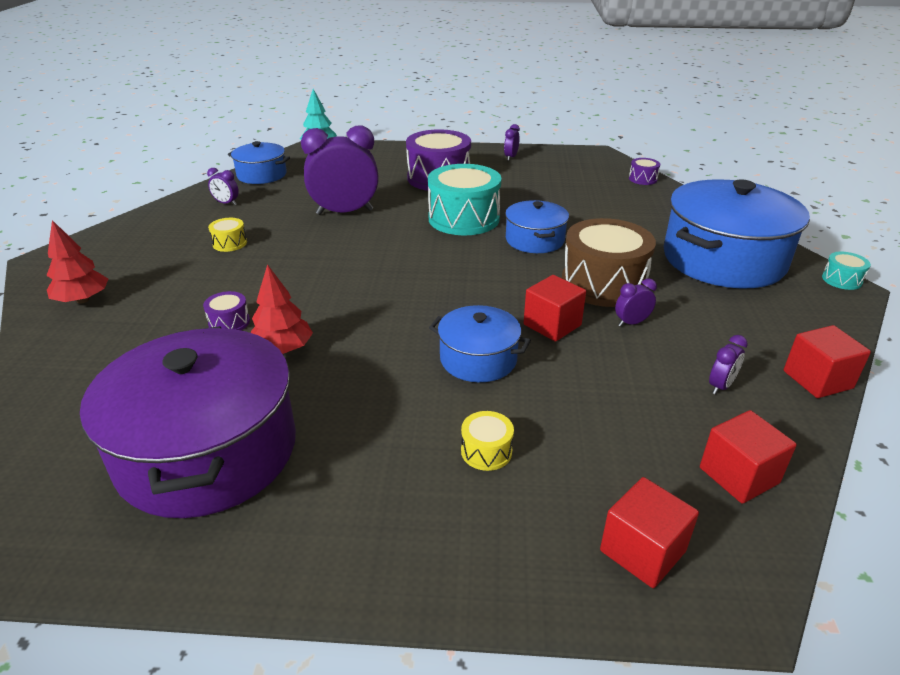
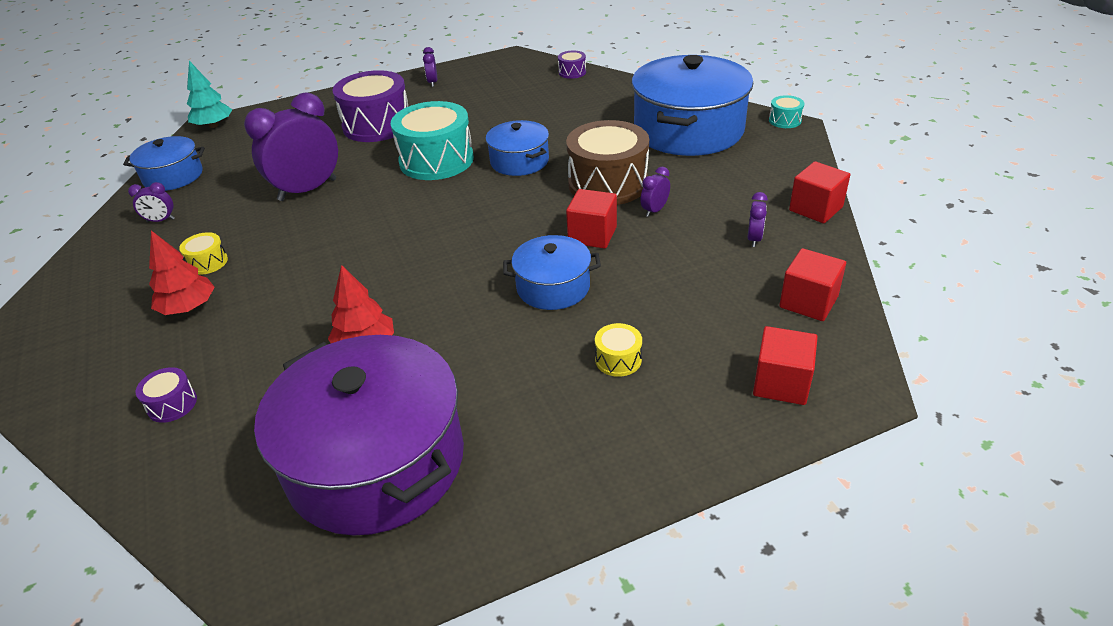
camera: 25 degrees left, 5 degrees up
red tree [46,220,108,304] -> red tree moved to [149,231,215,315]
purple drum [203,291,250,330] -> purple drum moved to [136,367,197,423]

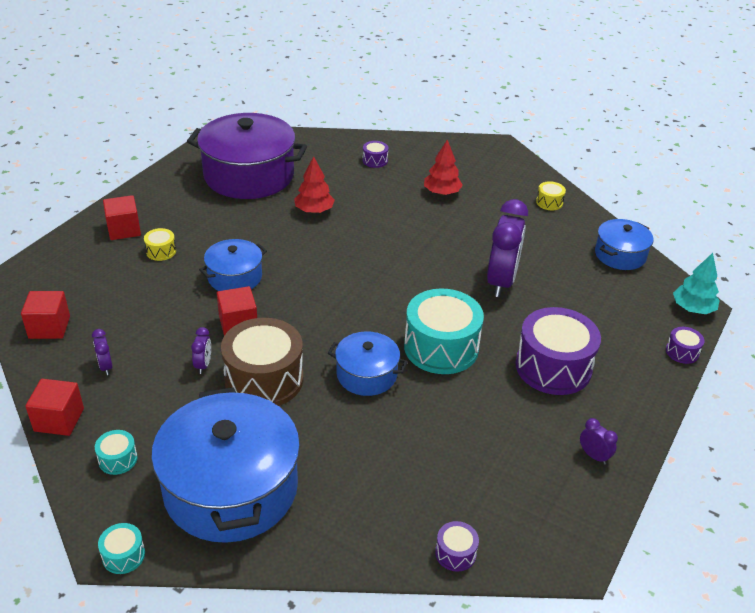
camera: 140 degrees right, 0 degrees up
purple clock [128,182,175,222] -> none
yellow drum [179,232,228,275] -> yellow drum moved to [536,181,566,210]
red cube [753,326,818,405] -> red cube moved to [103,195,141,240]
none -> turquoise drum [95,430,138,475]
none -> purple drum [666,327,704,364]

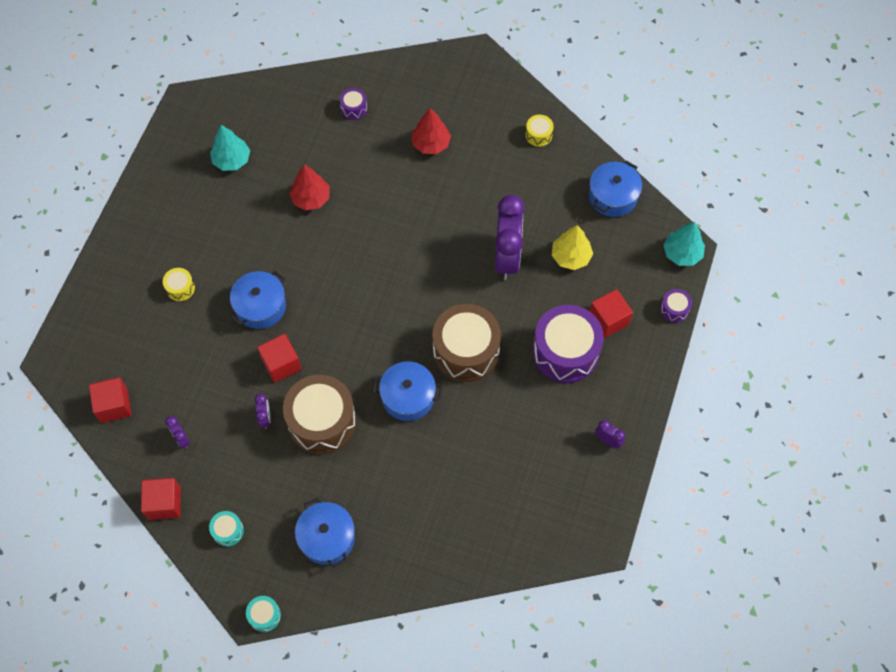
camera: 10 degrees left, 25 degrees up
red cube [103,195,141,240] -> red cube moved to [590,289,633,338]
blue pot [151,387,300,543] -> blue pot [295,497,355,568], size x0.52
purple pot [187,113,307,199] -> turquoise tree [210,125,250,171]
turquoise drum [404,289,484,374] -> brown drum [433,304,501,382]
purple drum [435,521,479,572] -> none
none -> yellow tree [552,225,593,270]

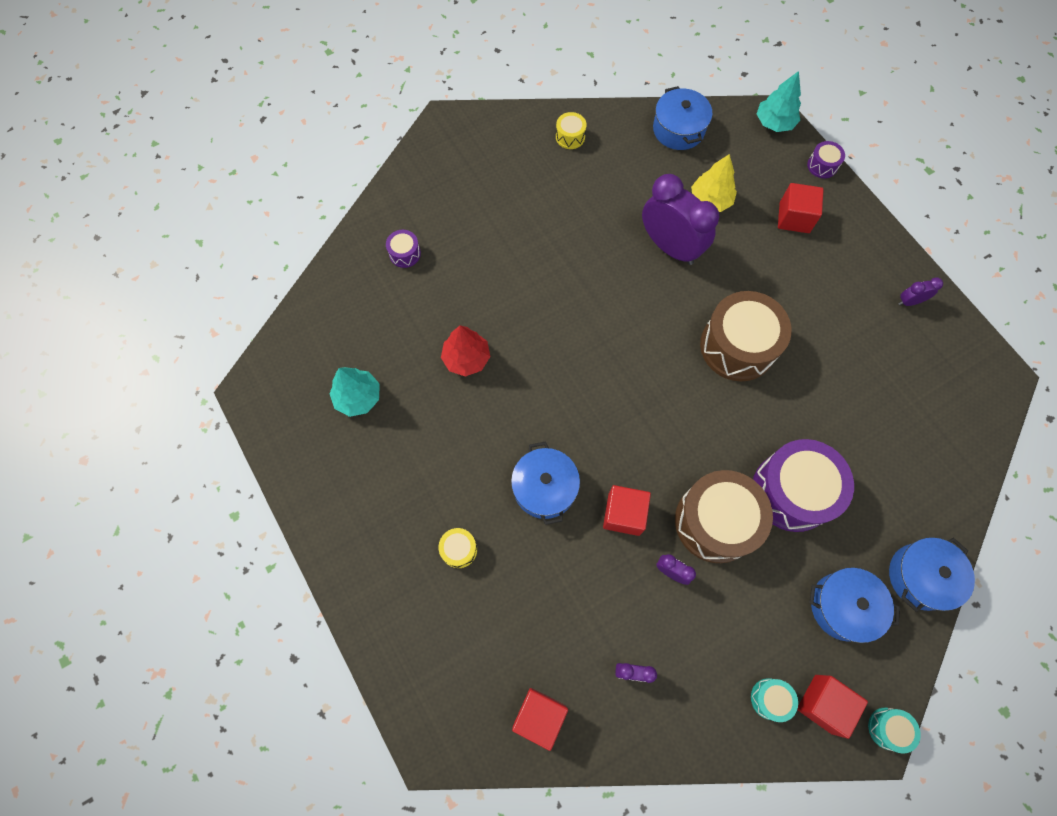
camera: 50 degrees left, 5 degrees up
red cube [141,478,181,520] -> red cube moved to [797,675,868,739]
blue pot [373,362,443,421] -> blue pot moved to [889,537,975,612]
red tree [411,108,451,154] -> none
purple drum [533,305,604,383] -> purple drum moved to [753,439,854,532]

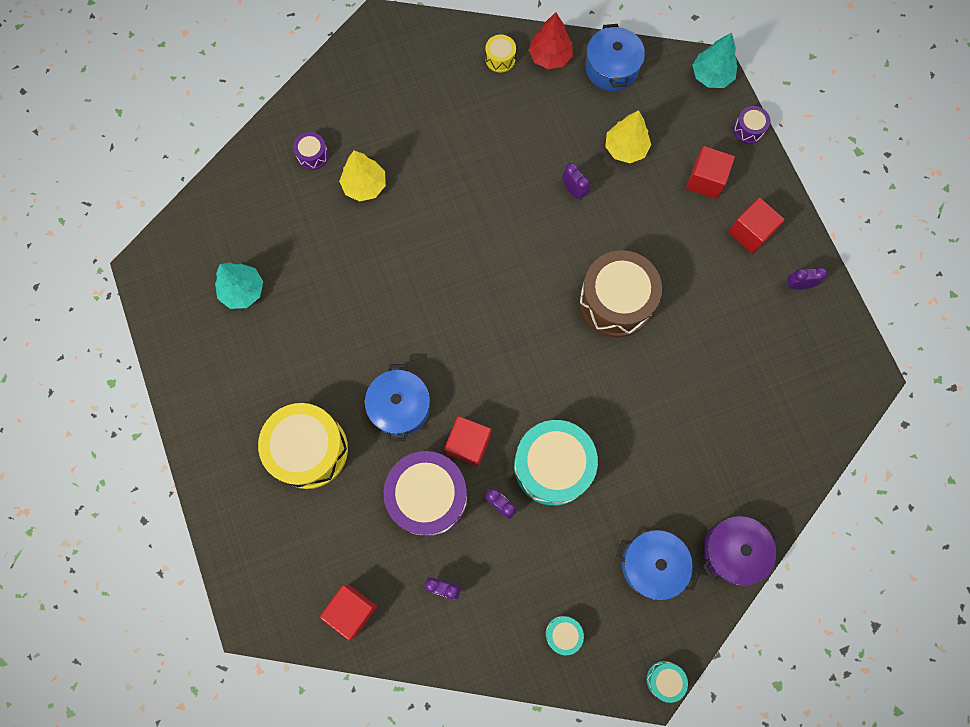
camera: 10 degrees right, 5 degrees up
yellow drum [438,528,477,568] -> yellow drum [258,403,348,489], size x2.28
red tree [441,325,490,377] -> red tree moved to [529,12,573,69]
purple clock [642,174,719,265] -> purple clock [562,163,589,200], size x0.43
brown drum [675,470,773,563] -> turquoise drum [514,420,598,506]
purple drum [753,439,854,532] -> purple drum moved to [383,451,467,537]
red cube [797,675,868,739] -> red cube moved to [728,198,785,254]
blue pot [889,537,975,612] -> purple pot [703,516,778,586]
none -> yellow tree [339,151,386,202]

